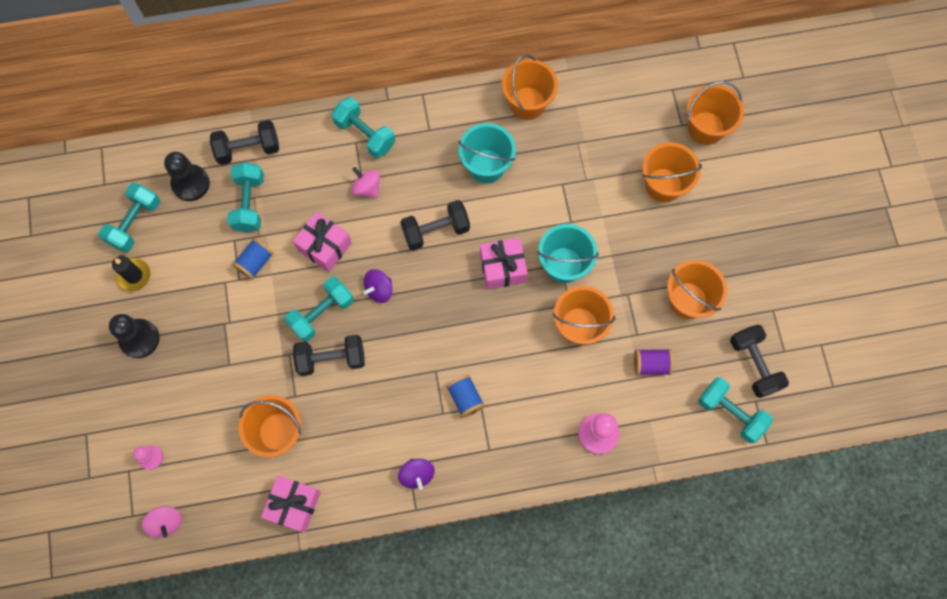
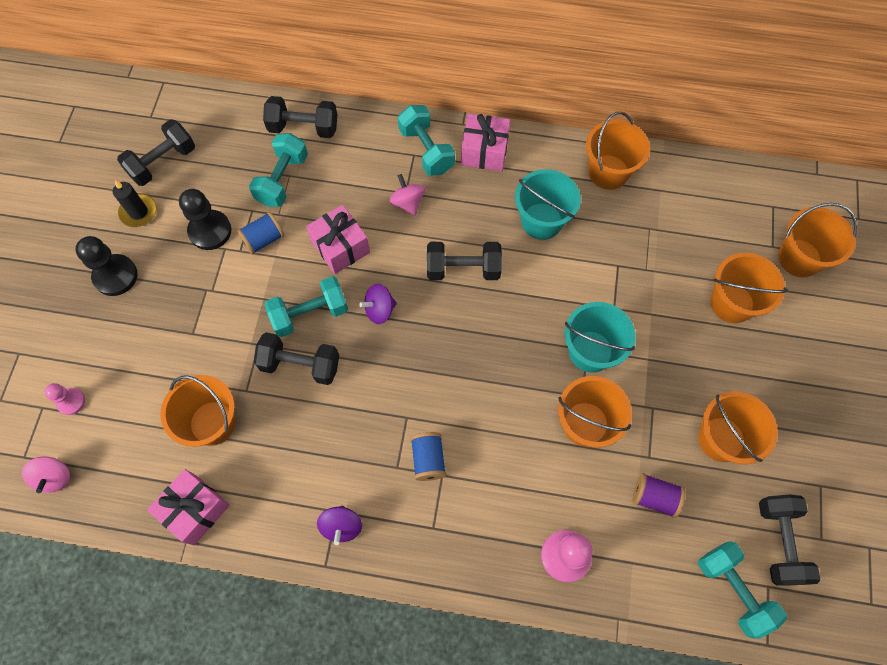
camera: 20 degrees right, 5 degrees down
turquoise dumbbell [98,183,160,253] -> black dumbbell [117,119,195,186]
black pawn [164,152,210,201] -> black pawn moved to [179,189,231,250]
pink gift [480,238,528,290] -> pink gift moved to [461,113,510,171]

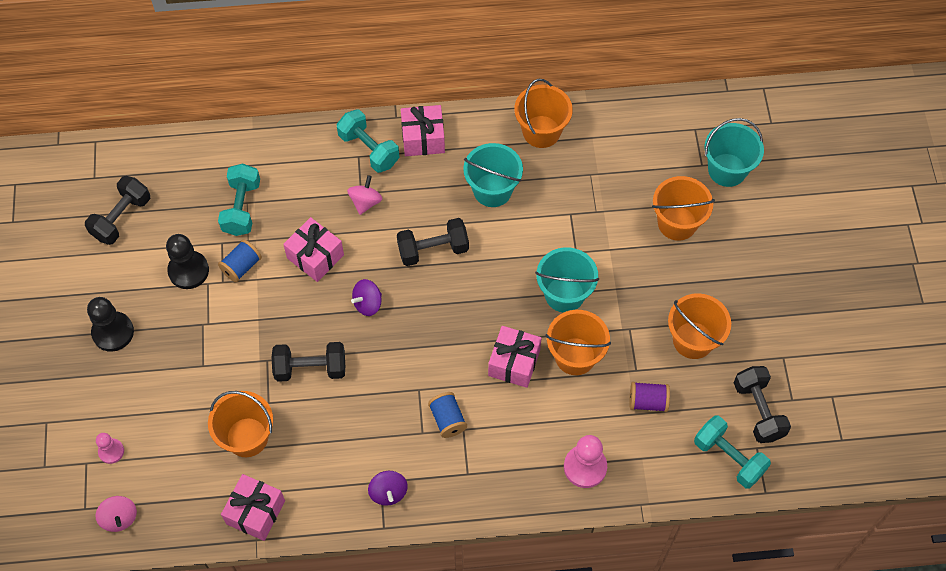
camera: 15 degrees left, 5 degrees down
black candle [113,180,157,227] -> none
black dumbbell [263,96,337,138] -> none
turquoise dumbbell [265,276,348,337] -> none
pink spinning top [389,174,425,216] -> pink spinning top turned 60 degrees clockwise [347,175,382,215]
orange bucket [778,203,857,277] -> turquoise bucket [704,118,764,187]
none -> pink gift [488,326,541,388]

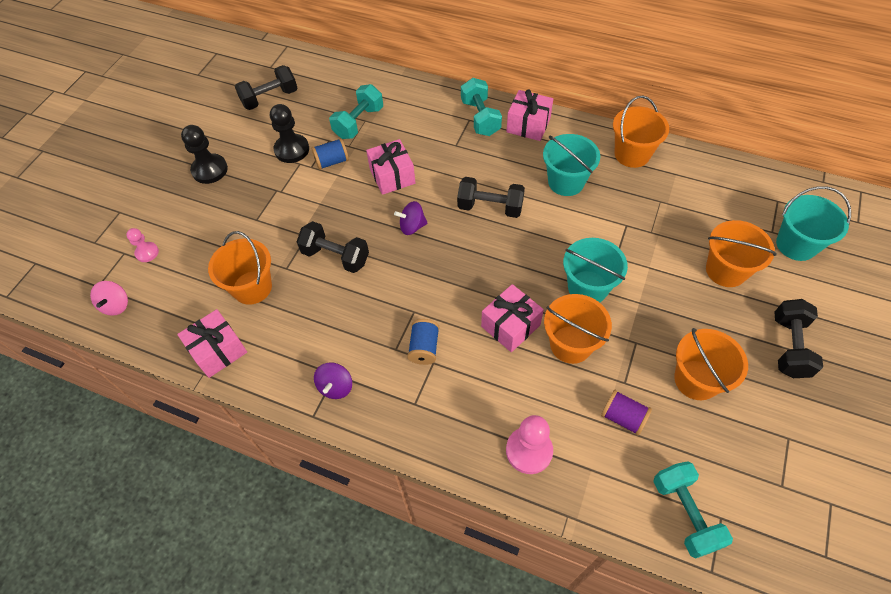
camera: 30 degrees right, 5 degrees down
pink spinning top [347,175,382,215] -> none
black dumbbell [734,366,791,443] -> black dumbbell moved to [775,299,823,378]

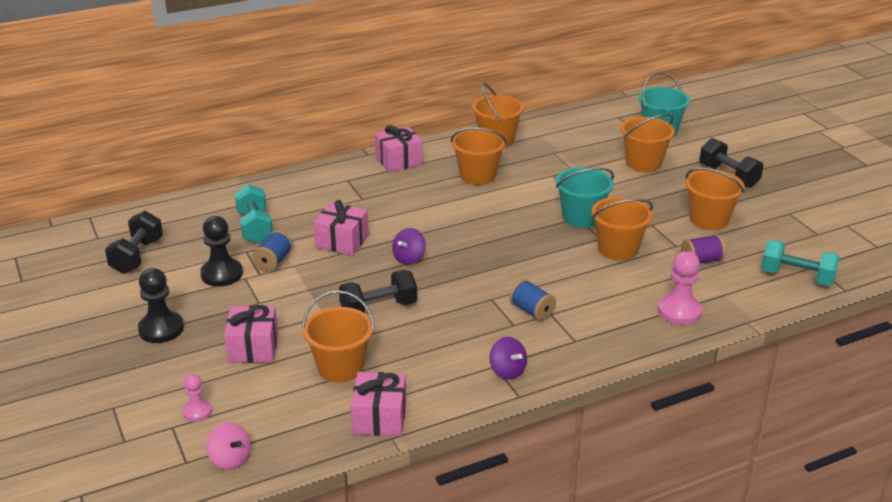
camera: 50 degrees left, 25 degrees down
black dumbbell [457,177,525,218] -> none
turquoise dumbbell [461,78,502,136] -> none
pink gift [481,284,544,352] -> pink gift moved to [224,305,278,363]
turquoise bucket [543,134,600,196] -> orange bucket [450,127,507,185]

